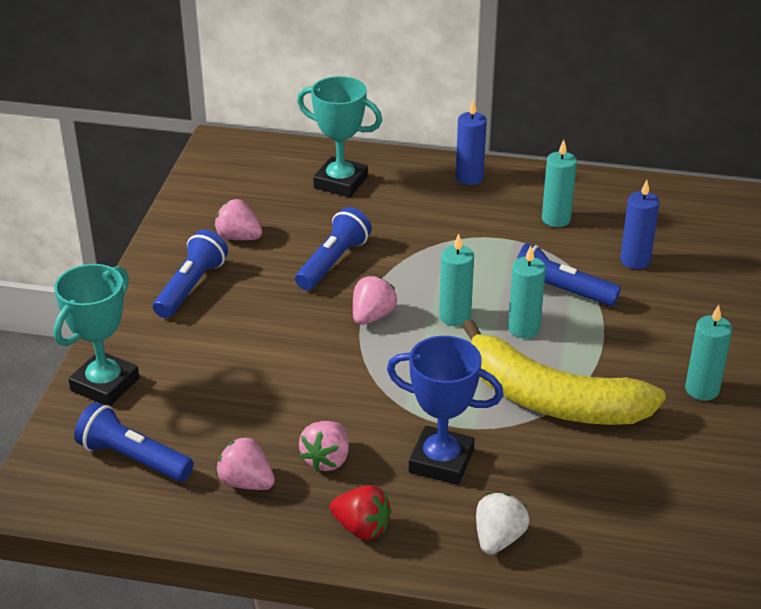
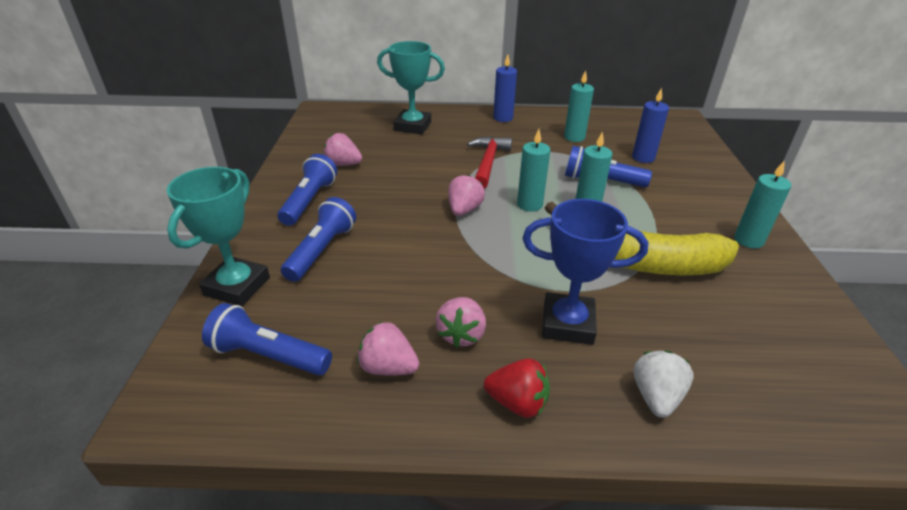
camera: 10 degrees left, 0 degrees up
blue flashlight [295,207,372,290] -> blue flashlight moved to [281,197,356,282]
none -> red hammer [467,136,512,188]

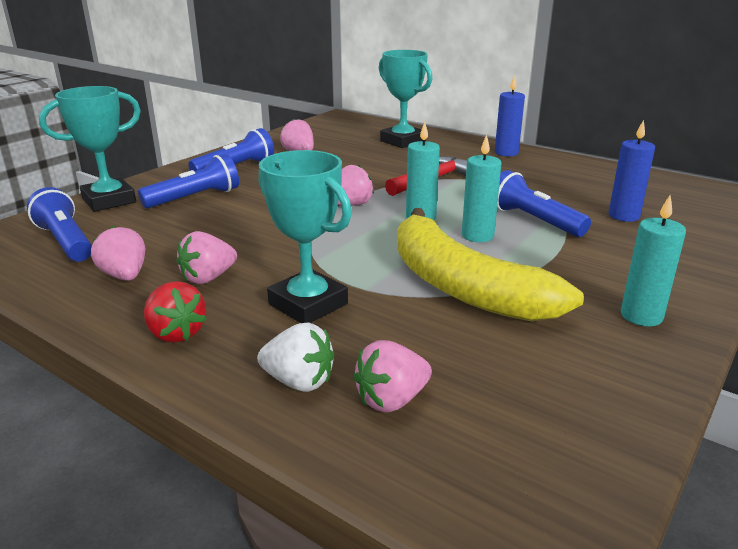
camera: 35 degrees right, 10 degrees down
blue trophy [522,199,648,345] -> turquoise trophy [259,150,352,323]
turquoise candle [564,70,594,142] -> none
white strawberry [633,351,694,418] -> white strawberry turned 60 degrees clockwise [257,323,334,392]
none -> pink strawberry [353,340,432,413]

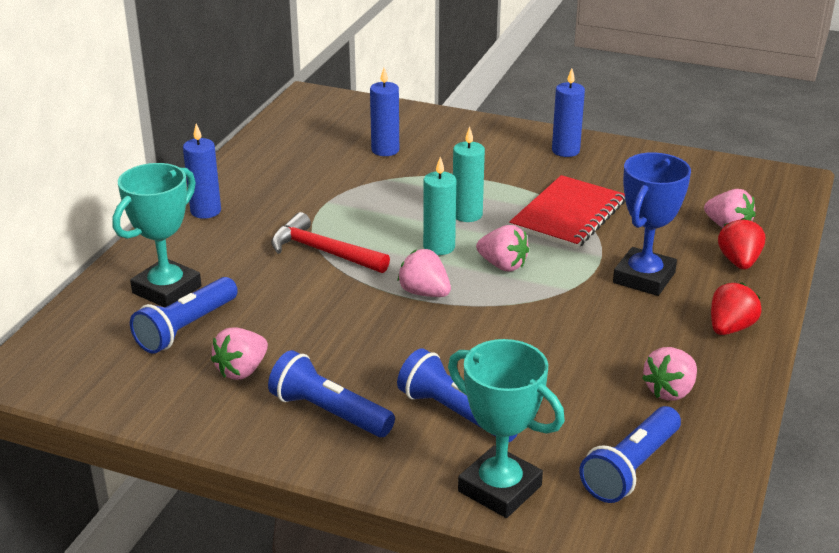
camera: 105 degrees left, 5 degrees up
pink strawberry [177,231,237,284] -> pink strawberry moved to [476,225,529,271]
white strawberry [257,323,334,392] -> red strawberry [718,218,765,270]
turquoise trophy [259,150,352,323] -> blue trophy [613,152,691,296]
yellow banana [397,208,584,322] -> red notebook [509,175,625,249]
blue flashlight [497,170,591,237] -> blue flashlight moved to [130,277,238,354]
turquoise candle [621,195,686,326] -> blue candle [552,68,585,157]

